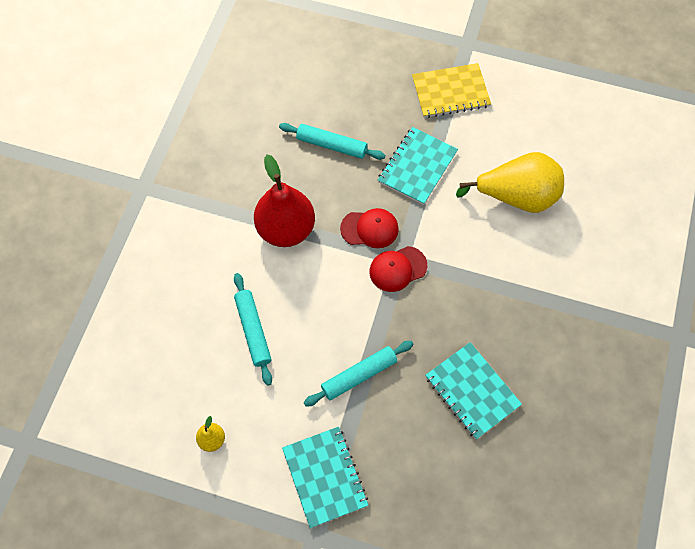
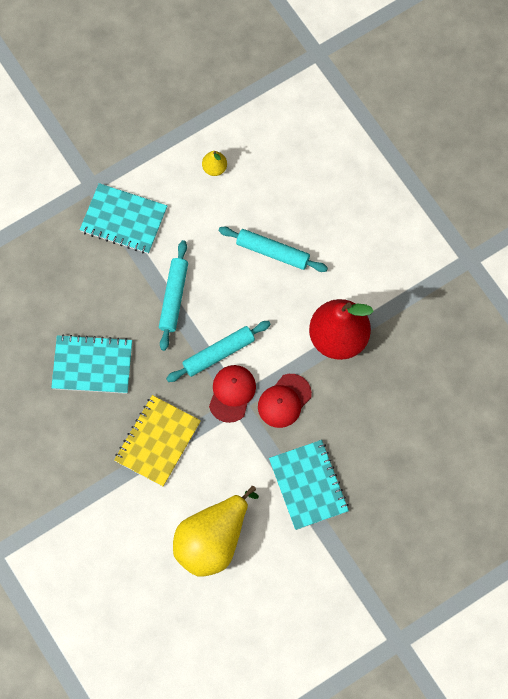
camera: 130 degrees right, 5 degrees up
turquoise rolling pin [279,123,385,160] -> turquoise rolling pin moved to [166,321,271,382]
yellow notebook [412,63,491,118] -> yellow notebook moved to [114,395,201,487]

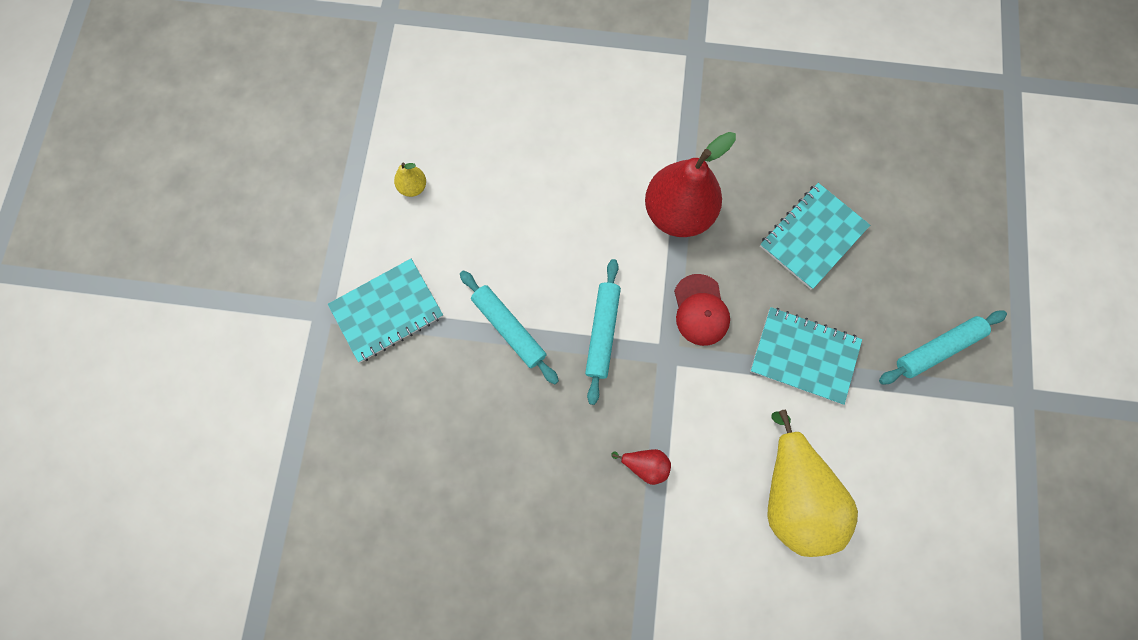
camera: 50 degrees left, 5 degrees up
turquoise notebook [51,334,132,394] -> turquoise notebook moved to [760,183,870,289]
yellow notebook [114,395,201,487] -> red pear [611,449,671,485]
red cap [209,365,256,423] -> none
turquoise rolling pin [219,227,328,272] -> turquoise rolling pin moved to [879,311,1007,384]

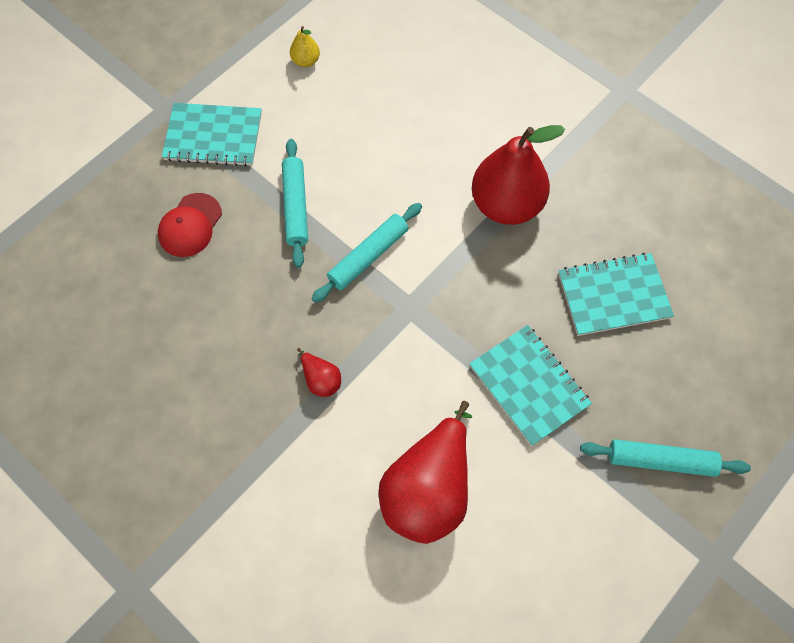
camera: 35 degrees right, 10 degrees down
red cap [674,274,730,346] -> red cap moved to [158,193,222,257]
yellow pear [767,410,858,557] -> red pear [378,401,472,544]

